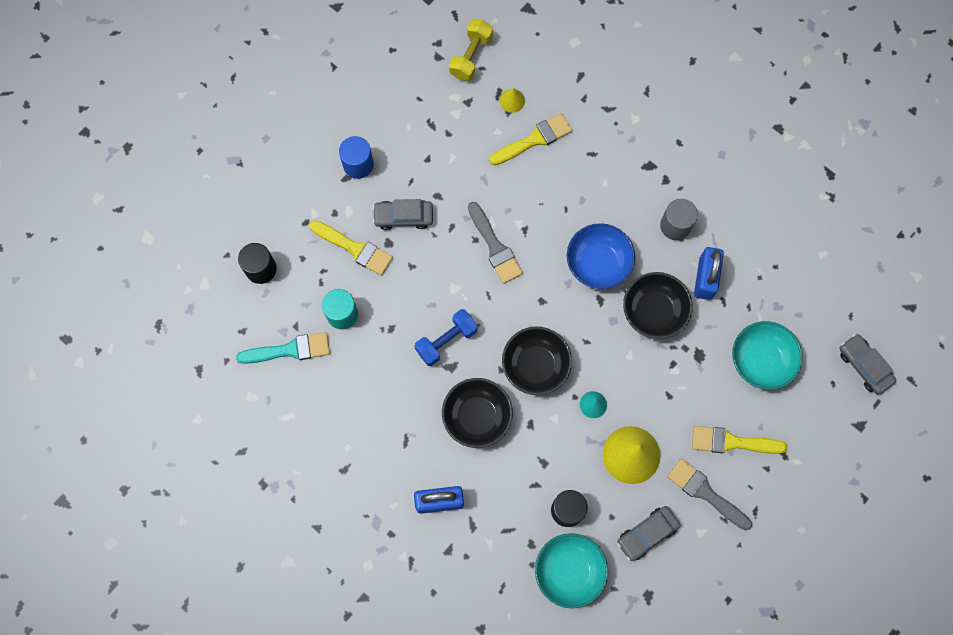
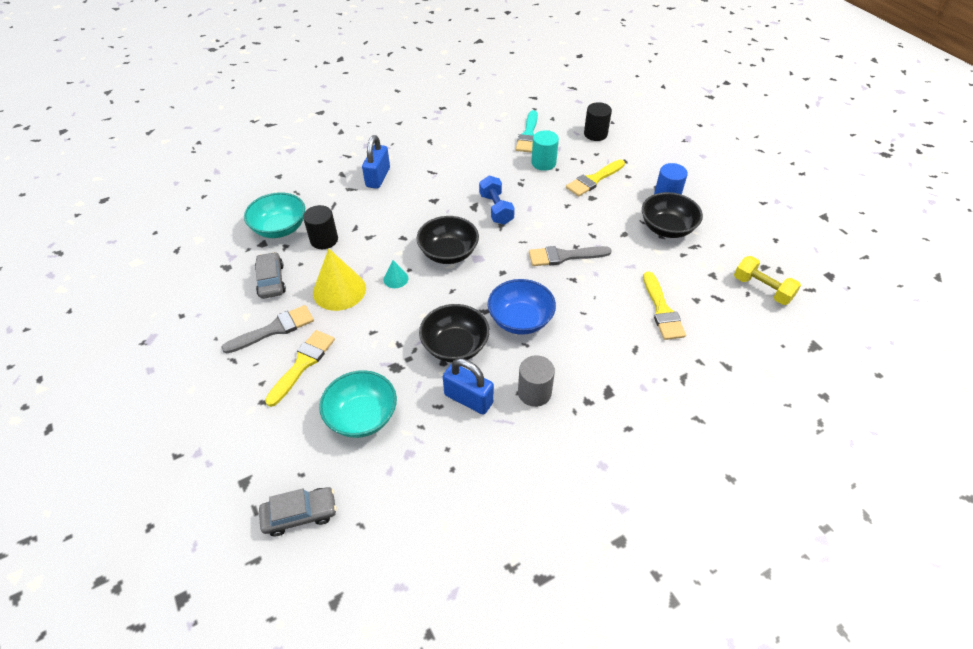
camera: 110 degrees right, 25 degrees down
grey car [373,199,433,230] -> none
black bowl [442,378,513,448] -> black bowl moved to [642,192,703,238]
yellow cone [500,88,525,113] -> none

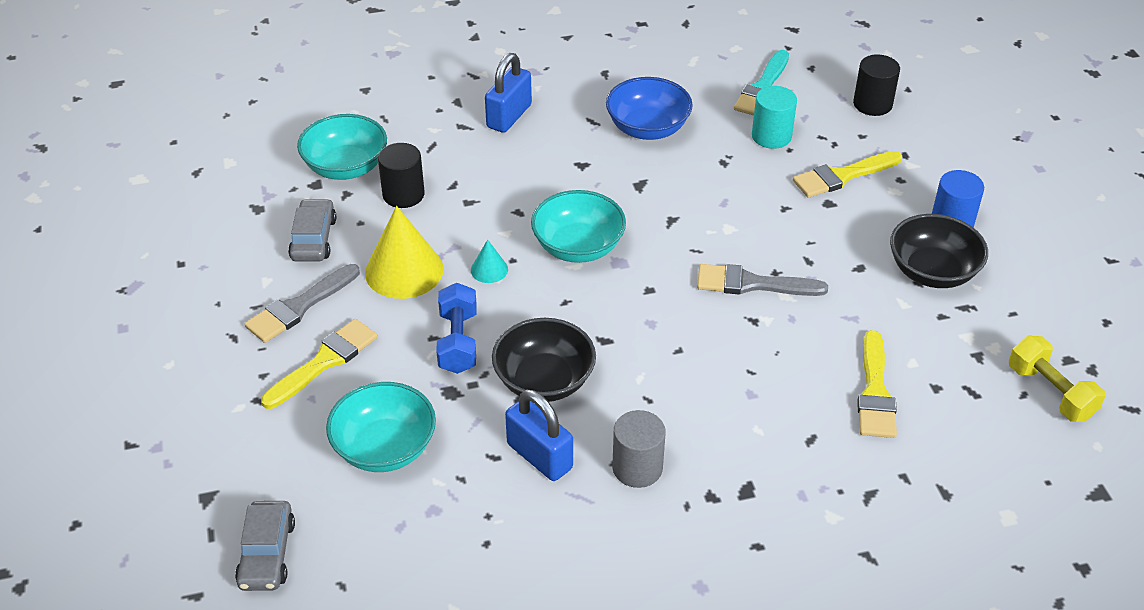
camera: 15 degrees right, 5 degrees down
grey brush [221,305,314,353] -> grey brush turned 150 degrees clockwise [244,264,360,343]
grey car [259,487,337,536] -> grey car turned 90 degrees clockwise [235,501,295,591]
black bowl [416,216,479,264] -> turquoise bowl [531,190,626,263]
blue dumbbell [479,176,515,225] -> blue dumbbell moved to [436,283,477,374]
blue bowl [488,279,556,335] -> blue bowl moved to [606,77,693,140]

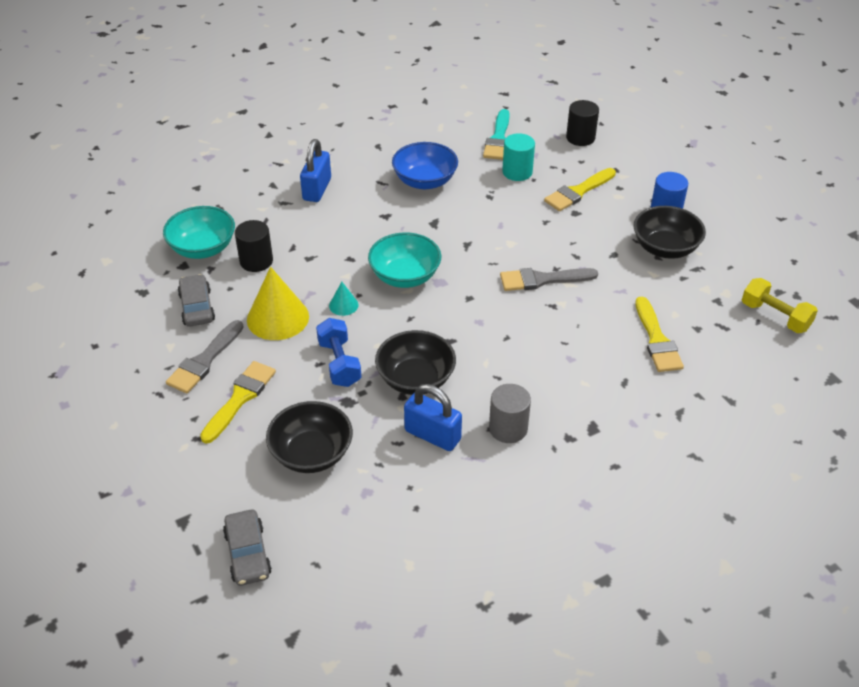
camera: 15 degrees left, 0 degrees up
turquoise bowl [326,382,436,472] -> black bowl [266,401,353,473]

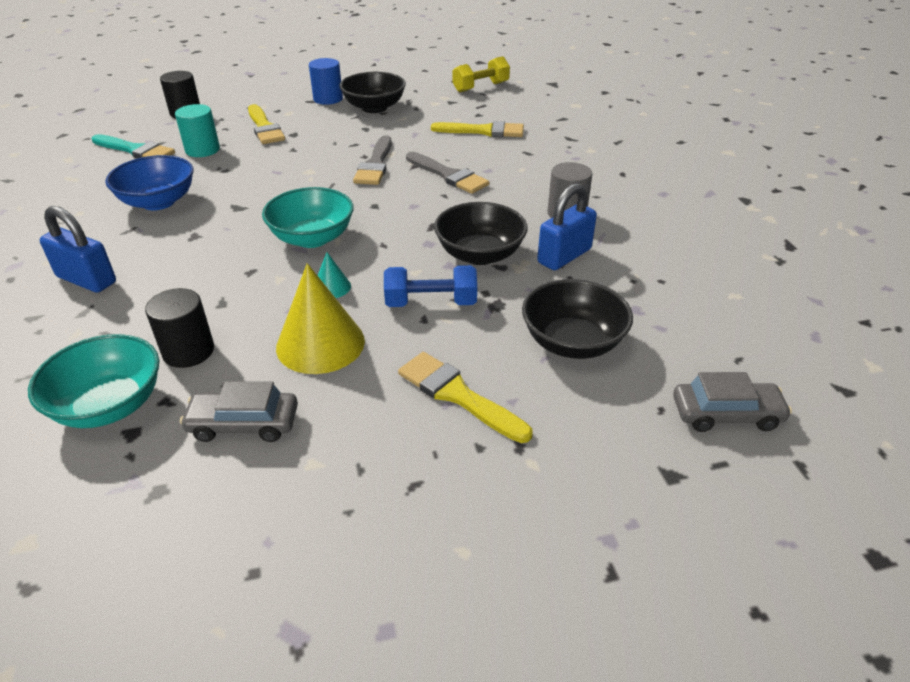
camera: 75 degrees left, 5 degrees down
grey brush [166,320,244,393] -> grey brush moved to [406,152,489,194]

